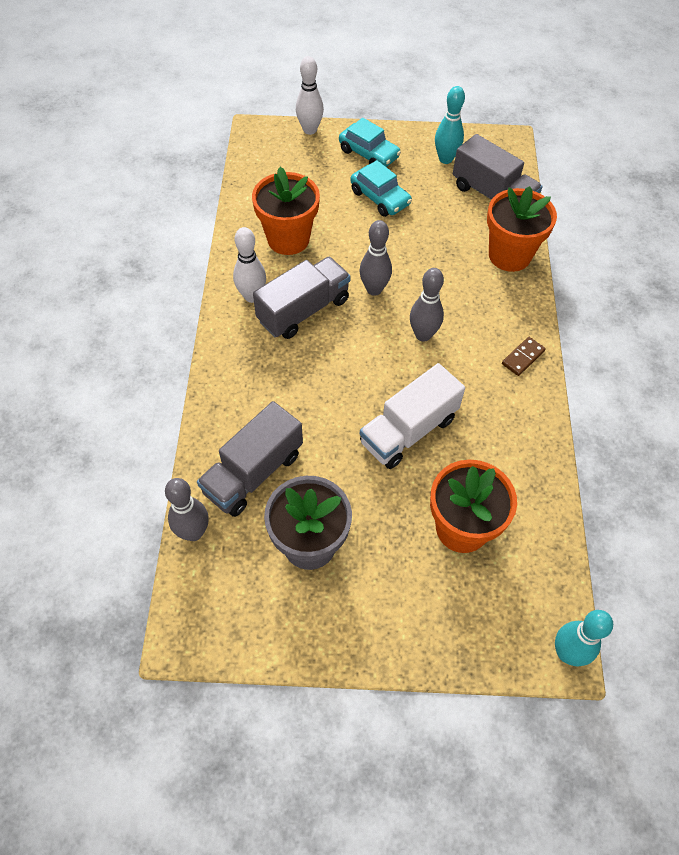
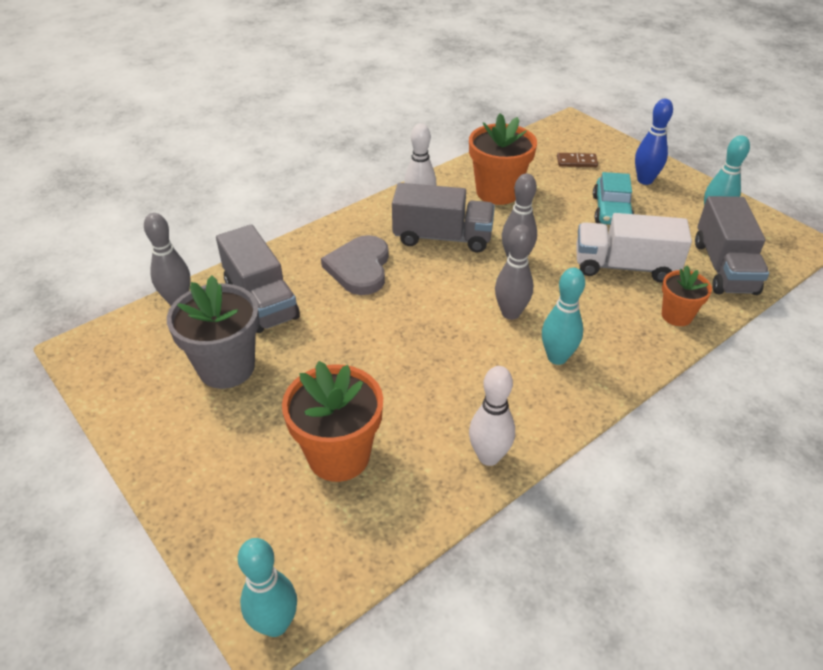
camera: 50 degrees right, 15 degrees down
grey truck [197,401,303,517] -> grey truck turned 120 degrees counterclockwise [216,224,300,333]
white bowling pin [296,56,324,135] -> white bowling pin moved to [469,366,515,466]
turquoise car [339,118,401,167] -> blue bowling pin [635,99,673,185]
white truck [360,363,465,469] -> white truck moved to [576,213,692,283]
orange flower pot [487,186,557,272] -> orange flower pot [662,266,712,326], size x0.58
brown domino [502,337,546,376] -> brown domino moved to [557,153,598,167]
none -> grey heart [321,235,389,295]
none -> turquoise bowling pin [542,268,585,365]

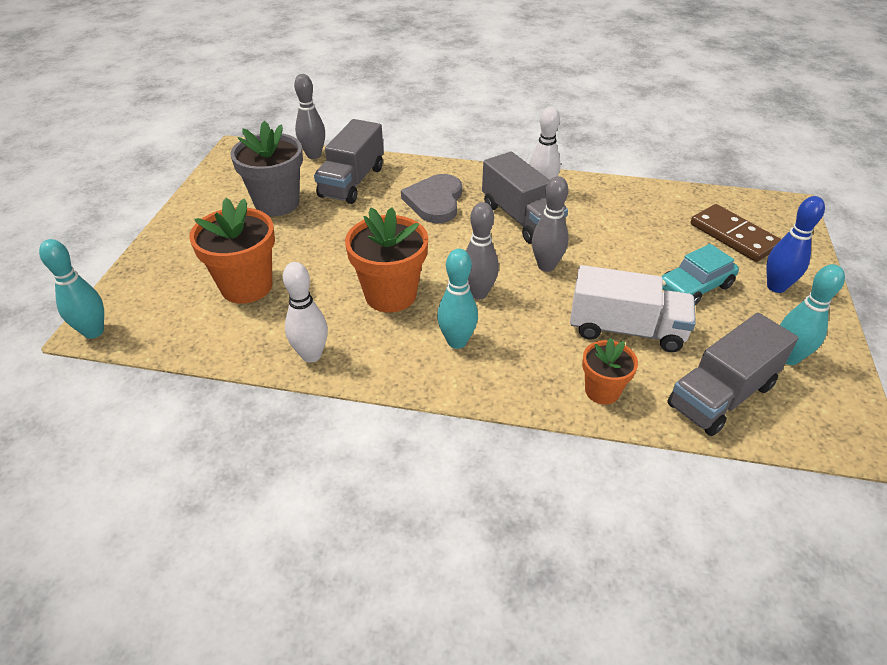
camera: 50 degrees right, 0 degrees up
grey heart [321,235,389,295] -> grey heart turned 45 degrees counterclockwise [401,174,462,223]
orange flower pot [469,113,537,205] -> orange flower pot moved to [345,207,428,313]
brown domino [557,153,598,167] -> brown domino [690,204,781,262], size x1.81
white truck [576,213,692,283] -> white truck turned 135 degrees clockwise [570,265,696,352]

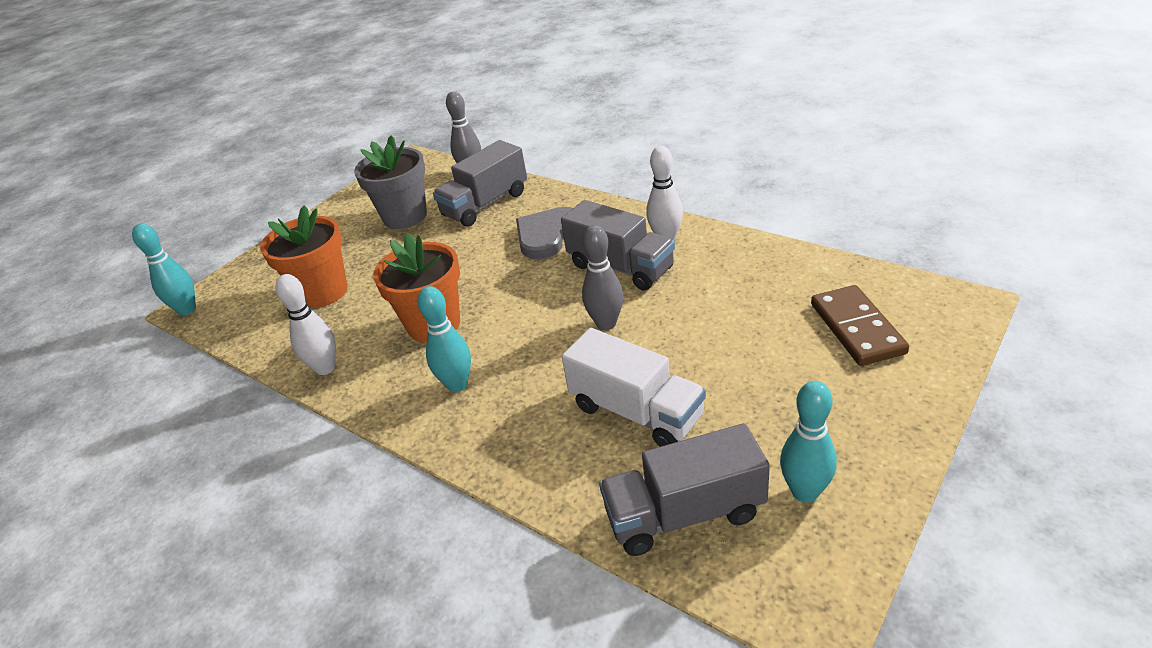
camera: 30 degrees right, 5 degrees down
grey bowling pin [466,202,499,300] -> none
grey truck [482,152,568,244] -> grey truck turned 45 degrees counterclockwise [561,200,675,291]
orange flower pot [582,338,638,404] -> none
turquoise car [661,244,739,305] -> none
blue bowling pin [766,196,825,293] -> none

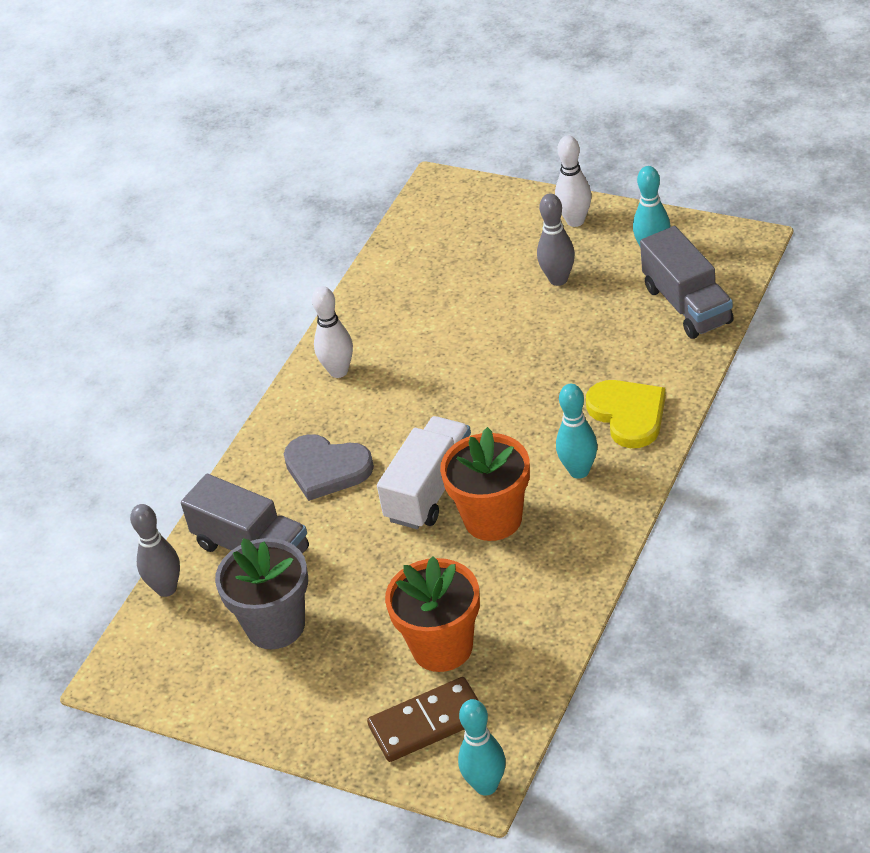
camera: 100 degrees left, 5 degrees up
white bowling pin [275,274,336,375] -> white bowling pin moved to [555,135,591,227]
grey truck [561,200,675,291] -> none
white truck [562,328,706,447] -> white truck moved to [377,416,471,529]
grey bowling pin [582,225,623,330] -> grey bowling pin moved to [537,194,575,286]
brown domino [811,285,909,366] -> brown domino moved to [367,677,479,762]
none -> yellow heart [586,380,666,448]

